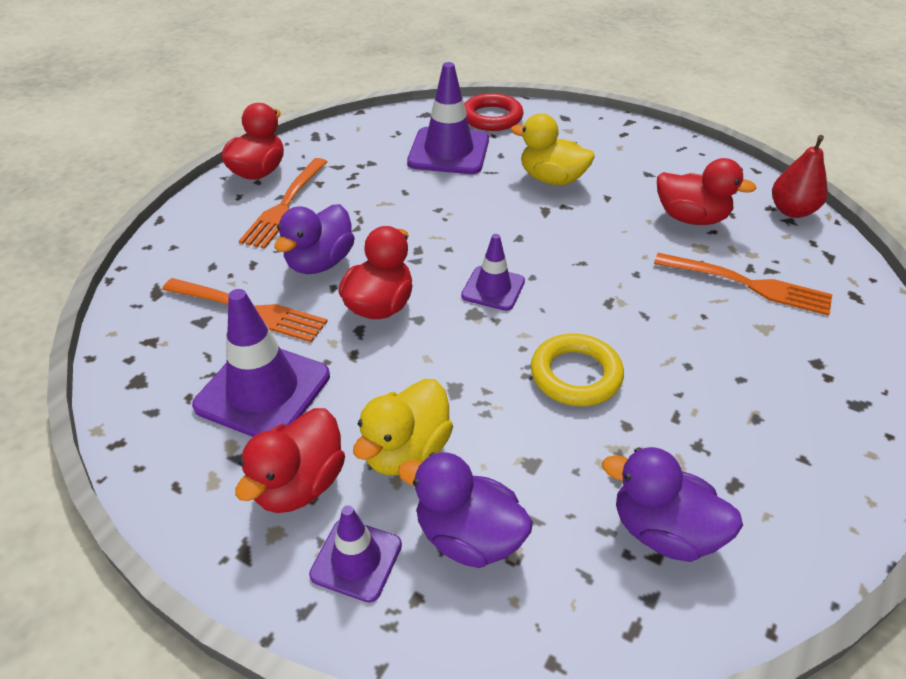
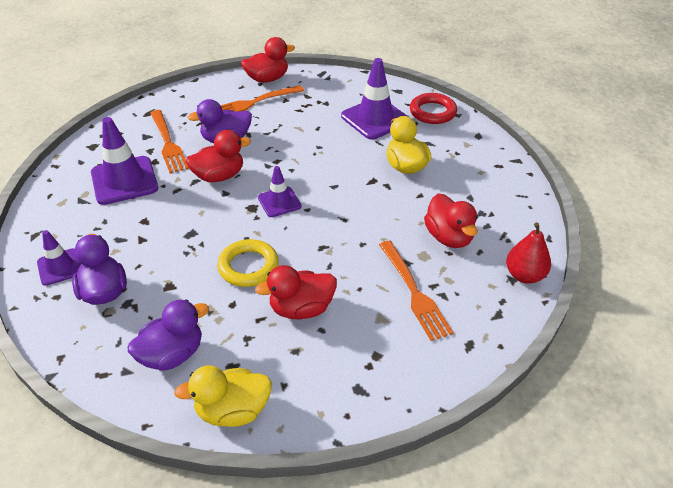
camera: 45 degrees right, 0 degrees up
red duck [235,408,345,513] -> red duck moved to [255,265,337,319]
yellow duck [353,379,453,475] -> yellow duck moved to [174,365,272,427]
purple duck [602,447,743,562] -> purple duck turned 75 degrees clockwise [128,299,209,371]

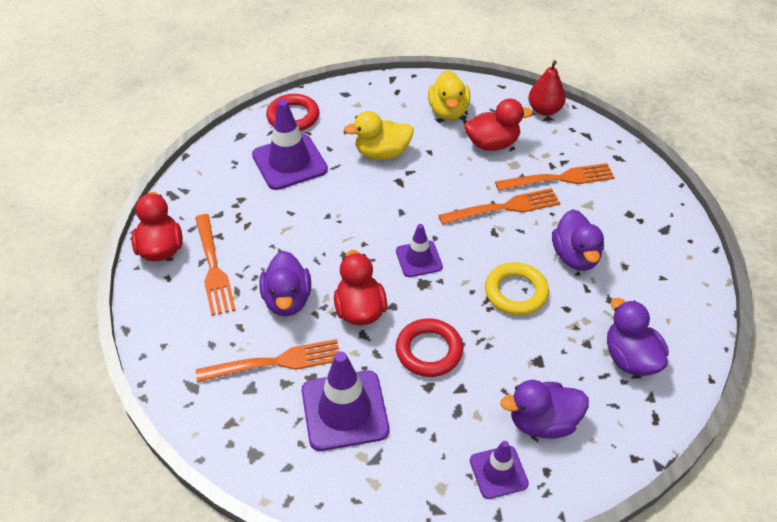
camera: 80 degrees left, 5 degrees up
yellow duck [174,365,272,427] -> yellow duck moved to [428,70,470,120]
red duck [255,265,337,319] -> purple duck [552,209,604,271]
none -> red ring [396,318,463,377]
none -> orange fork [439,188,560,225]

